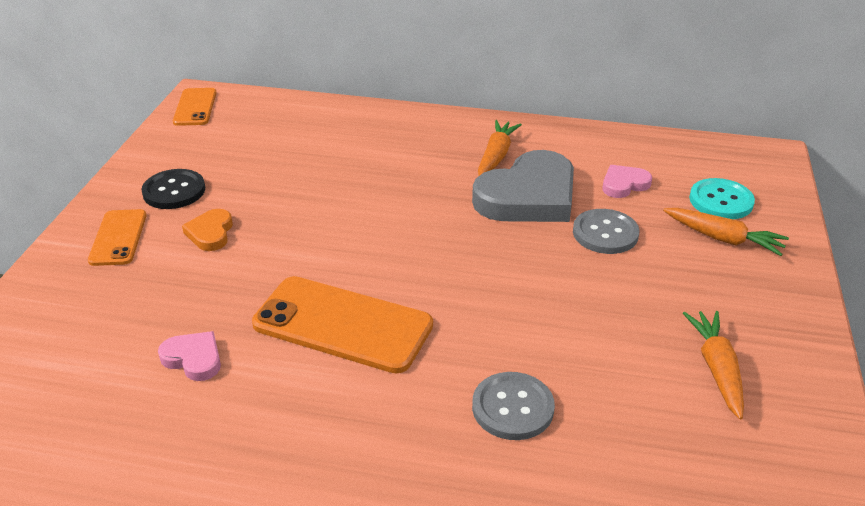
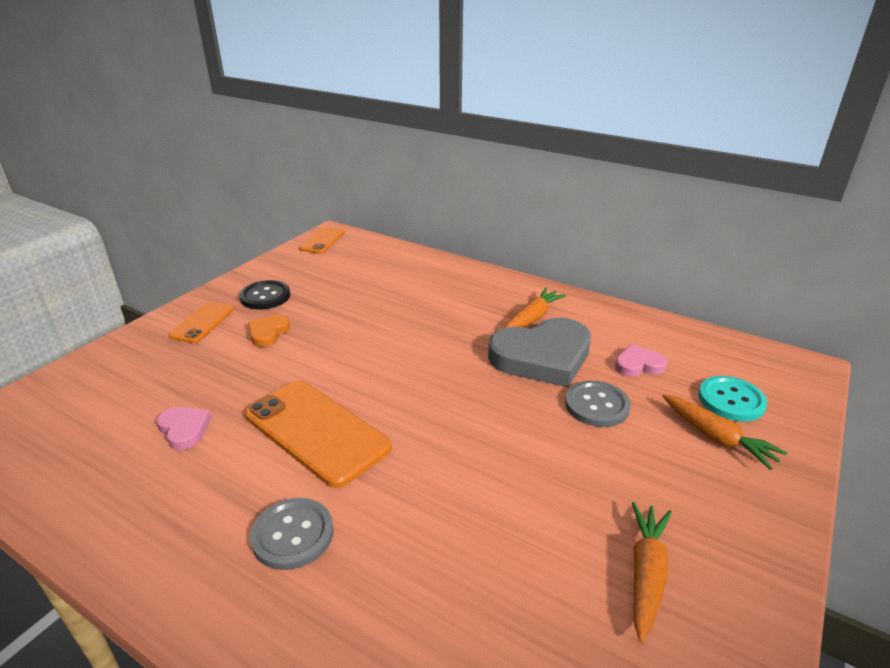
camera: 20 degrees right, 5 degrees down
grey button [472,372,555,440] -> grey button moved to [250,498,333,570]

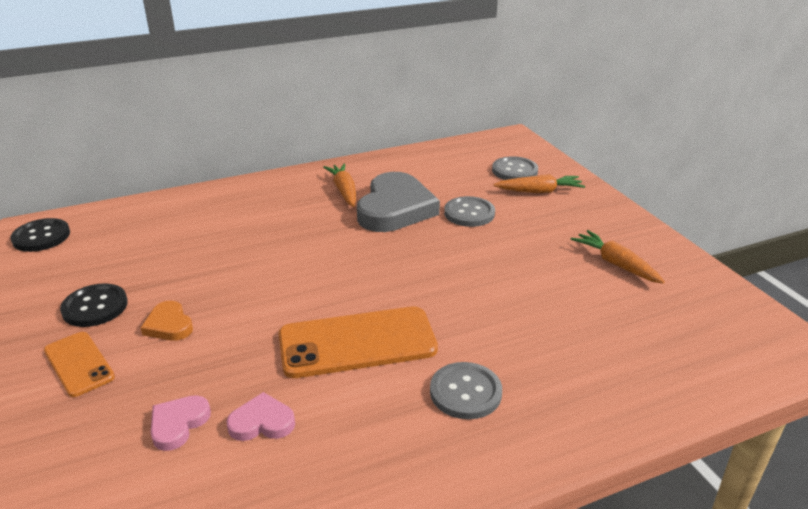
camera: 55 degrees left, 0 degrees up
orange phone [299,227,345,254] -> black button [10,218,70,252]
pink heart [615,344,667,376] -> pink heart moved to [150,395,211,451]
turquoise button [698,376,767,421] -> grey button [492,156,538,180]

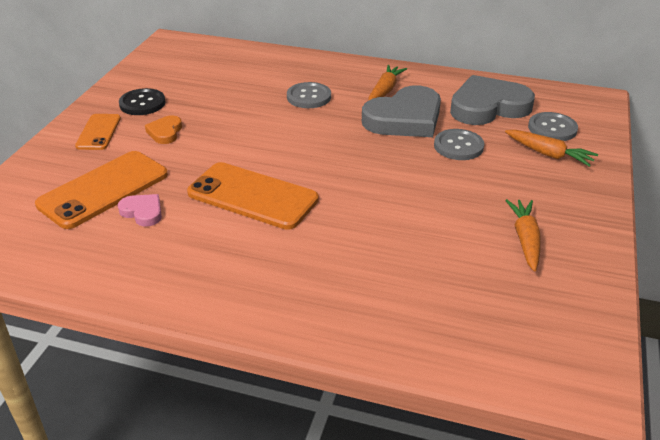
camera: 40 degrees right, 5 degrees up
black button [10,218,70,252] -> none
pink heart [150,395,211,451] -> orange phone [35,151,168,229]
grey button [430,362,502,419] -> grey button moved to [287,82,331,108]
none -> grey heart [450,75,535,125]

